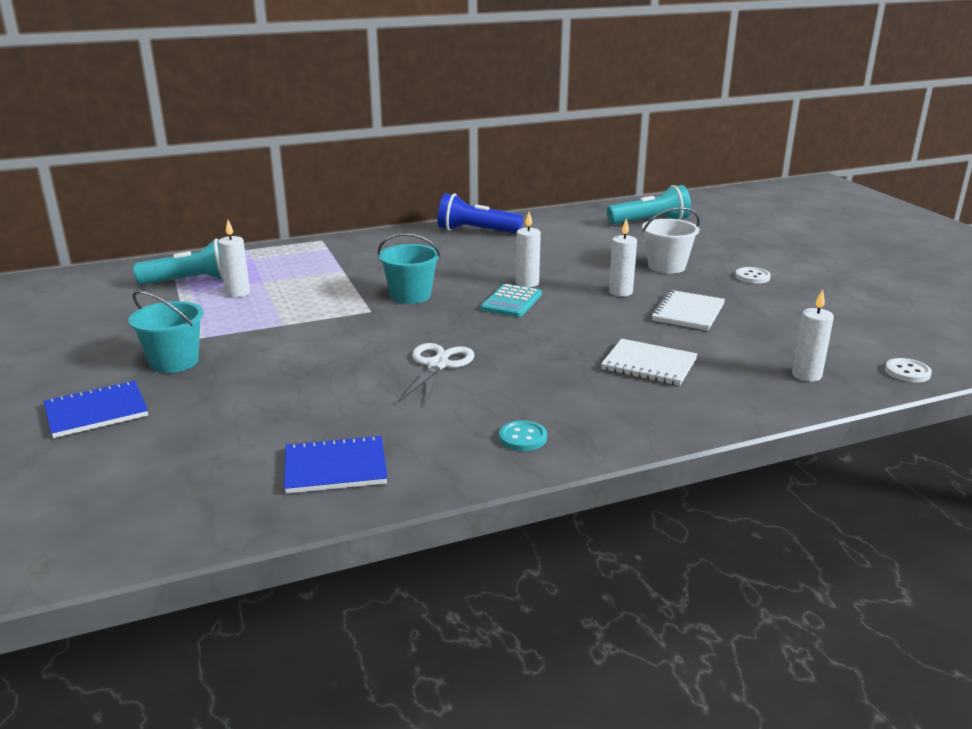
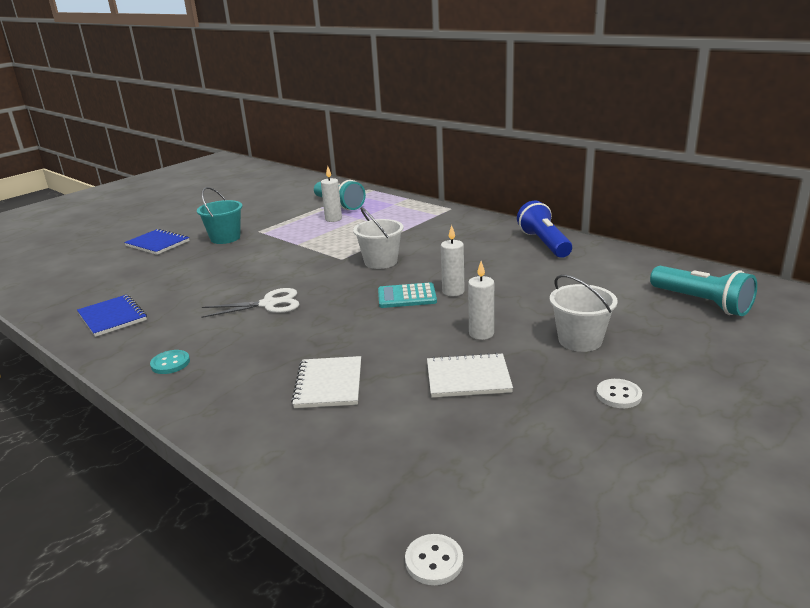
camera: 65 degrees right, 0 degrees up
turquoise bucket [378,233,441,304] -> white bucket [353,207,404,269]
white candle [792,289,834,382] -> none

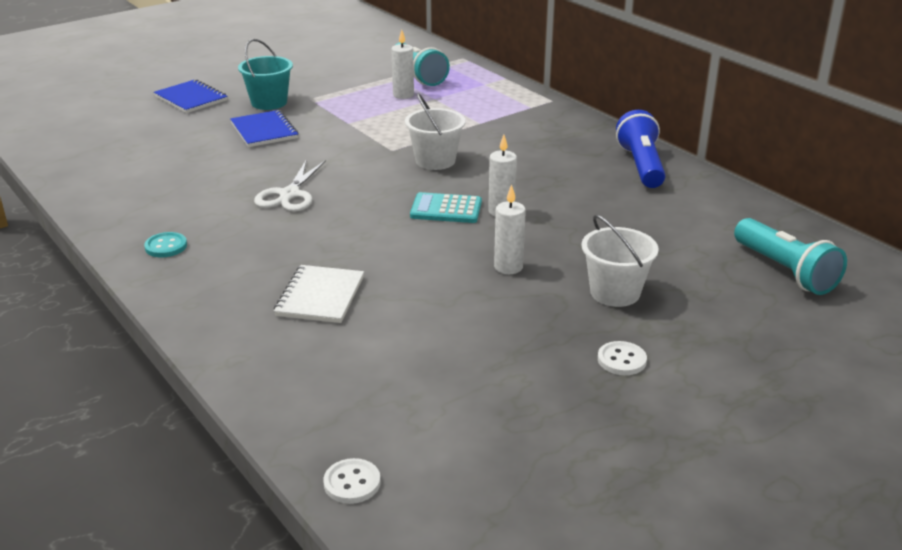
camera: 10 degrees right, 5 degrees up
blue notebook [77,294,147,337] -> blue notebook moved to [230,110,298,147]
white scissors [201,288,299,318] -> white scissors turned 105 degrees clockwise [254,159,326,211]
white notebook [427,352,513,398] -> none

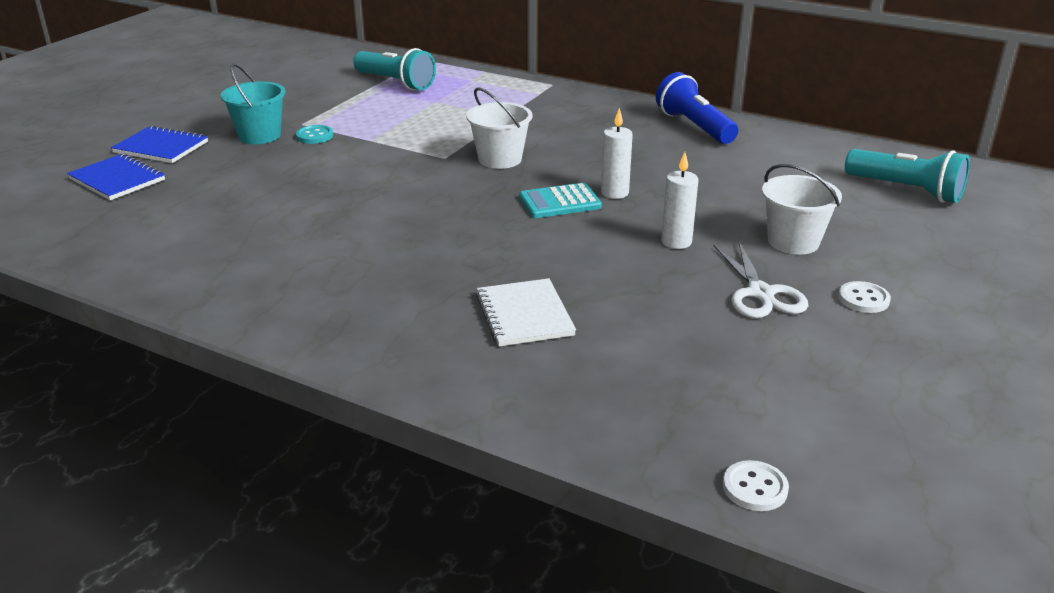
camera: 25 degrees left, 0 degrees up
turquoise button [144,232,187,257] -> turquoise button moved to [296,125,333,144]
blue notebook [230,110,298,147] -> blue notebook moved to [67,153,165,200]
white scissors [254,159,326,211] -> white scissors moved to [714,242,808,318]
white candle [391,30,414,99] -> none

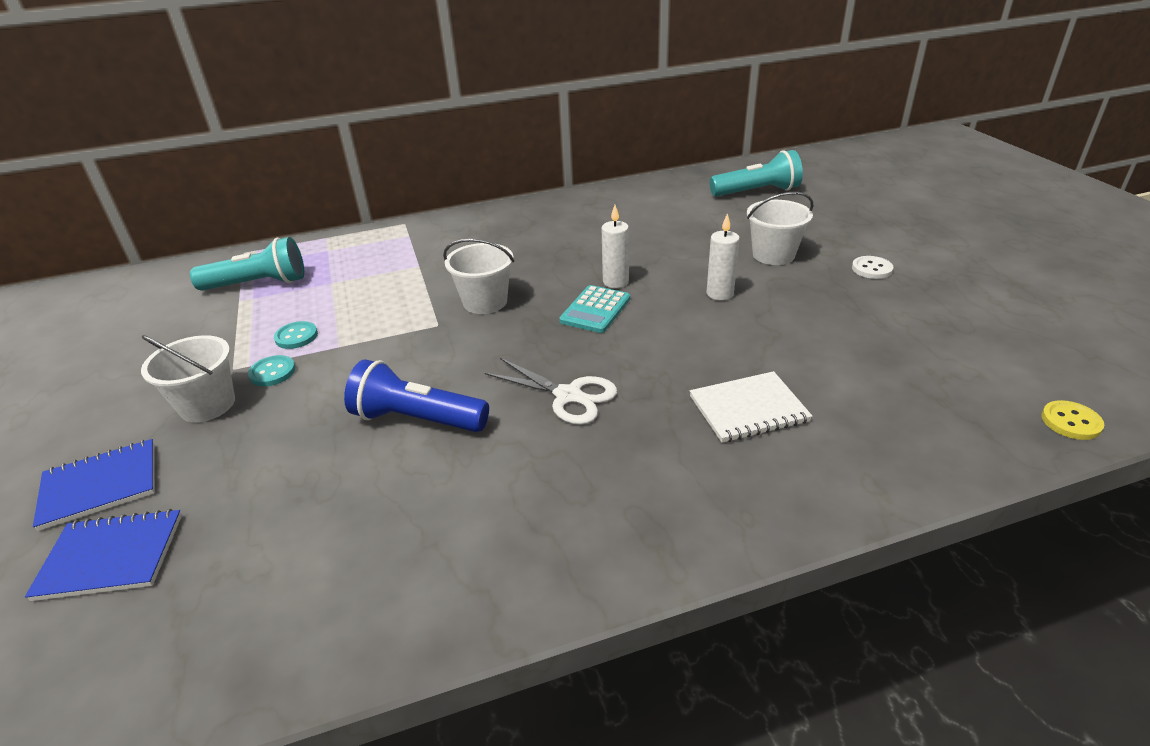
camera: 45 degrees left, 5 degrees up
turquoise bucket [221,64,286,144] -> white bucket [141,335,235,422]
white notebook [476,278,576,346] -> white notebook turned 45 degrees counterclockwise [690,371,813,443]
blue flashlight [656,72,738,144] -> blue flashlight moved to [344,359,489,432]
white scissors [714,242,808,318] -> white scissors moved to [485,358,617,425]
white button [723,460,789,511] -> yellow button [1041,400,1104,440]
none -> turquoise button [274,321,318,349]

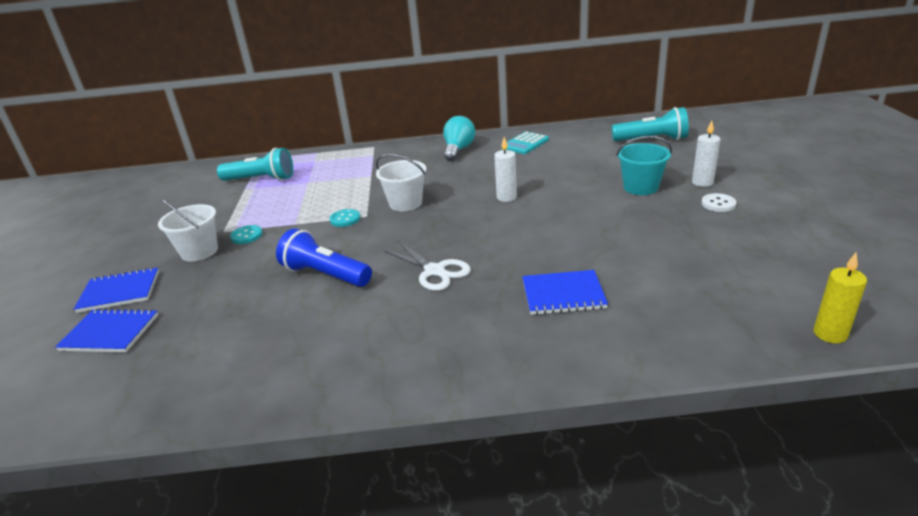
camera: 15 degrees right, 5 degrees down
turquoise button [274,321,318,349] -> turquoise button moved to [330,209,360,227]
turquoise calculator [559,285,630,333] -> turquoise calculator moved to [501,131,549,154]
white notebook [690,371,813,443] -> blue notebook [522,270,608,315]
white candle [706,213,740,301] -> white candle moved to [692,120,721,187]
white bucket [747,192,813,265] -> turquoise bucket [616,136,672,195]
yellow button [1041,400,1104,440] -> yellow candle [814,252,867,343]
none -> turquoise light bulb [443,116,475,161]

